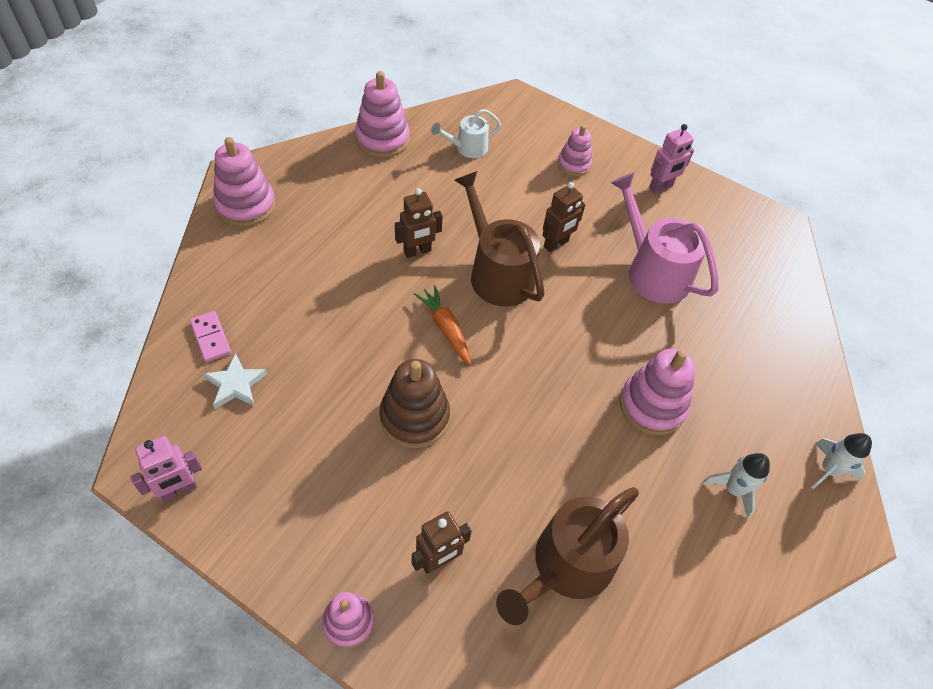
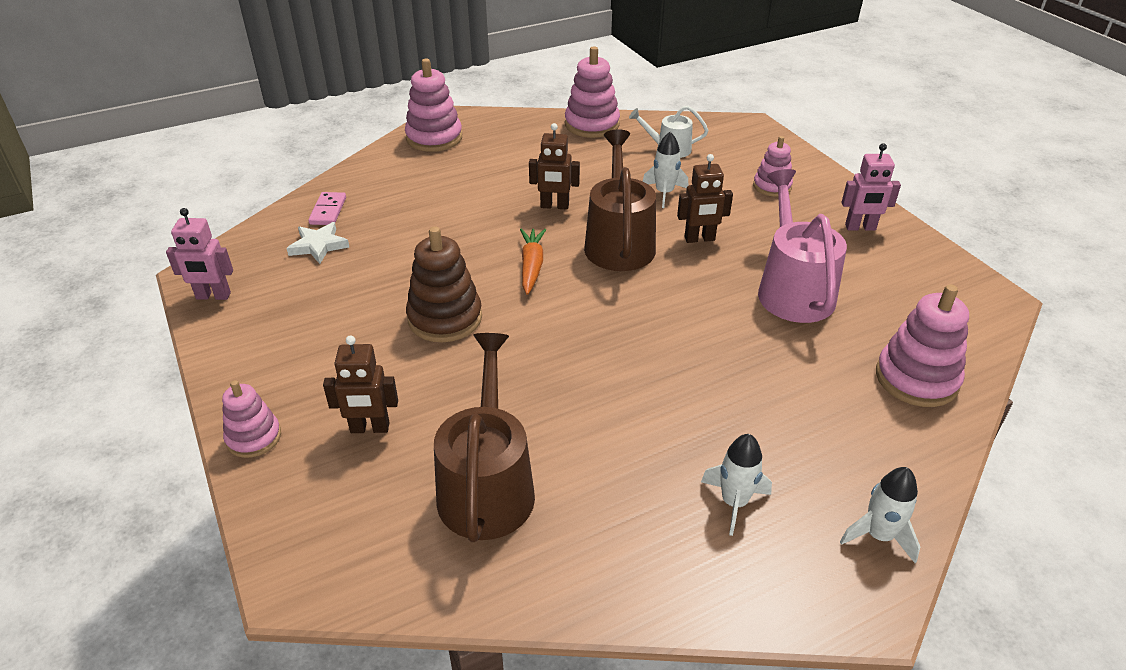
camera: 35 degrees right, 15 degrees down
brown watering can [496,487,639,625] -> brown watering can turned 105 degrees clockwise [434,333,535,542]
pink stacking toy [620,348,696,435] -> pink stacking toy moved to [876,285,969,407]
none -> white rocket [643,132,688,208]

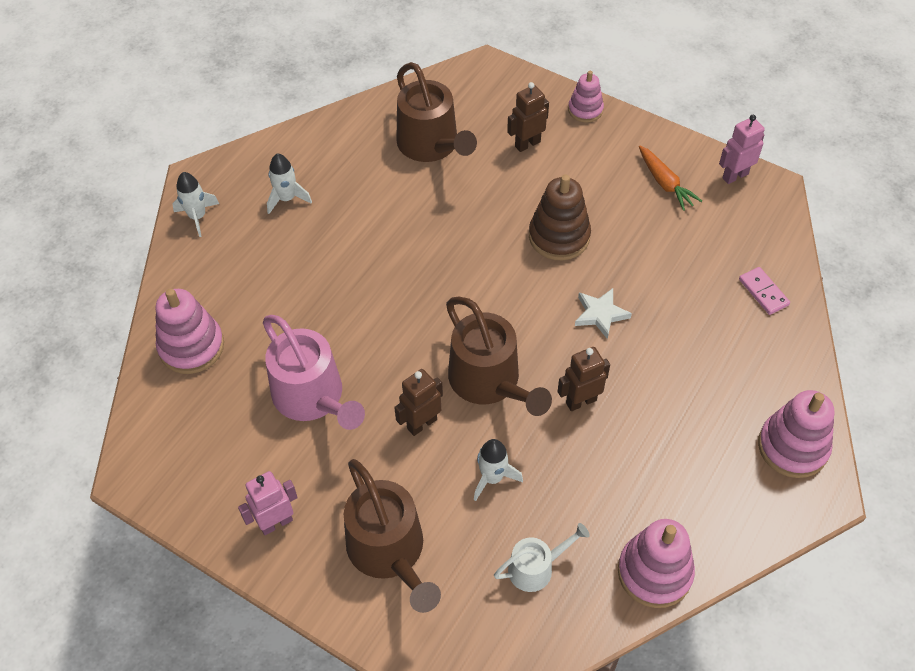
camera: 150 degrees right, 15 degrees up
white star [286,222,349,264] -> white star moved to [575,288,632,339]
orange carrot [520,228,546,295] -> orange carrot moved to [639,146,702,211]
pink stacking toy [753,136,793,197] -> brown watering can [344,459,441,613]

